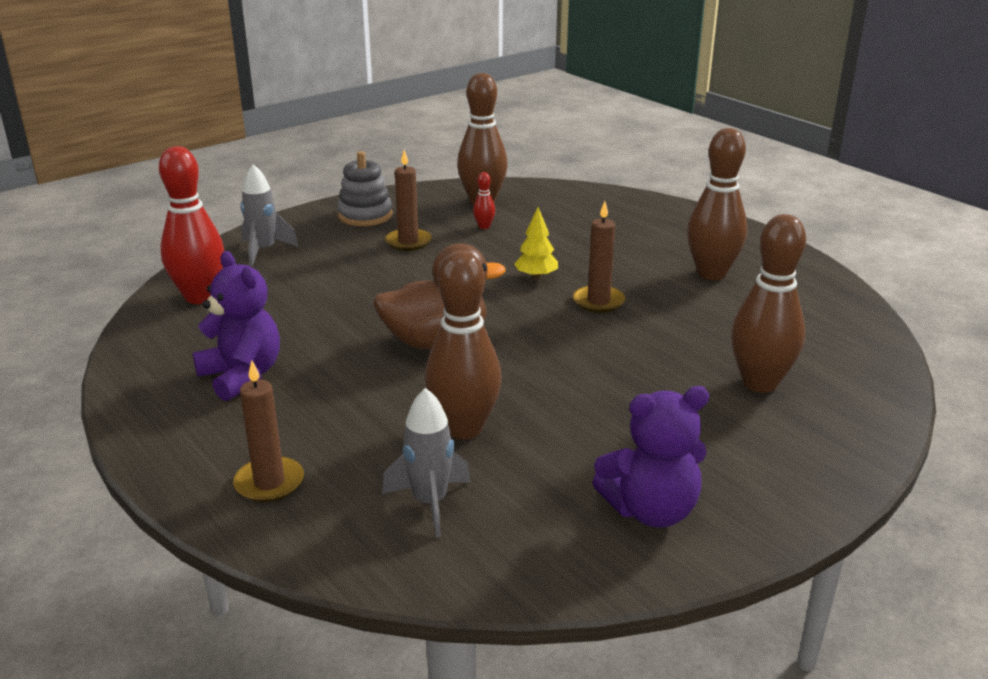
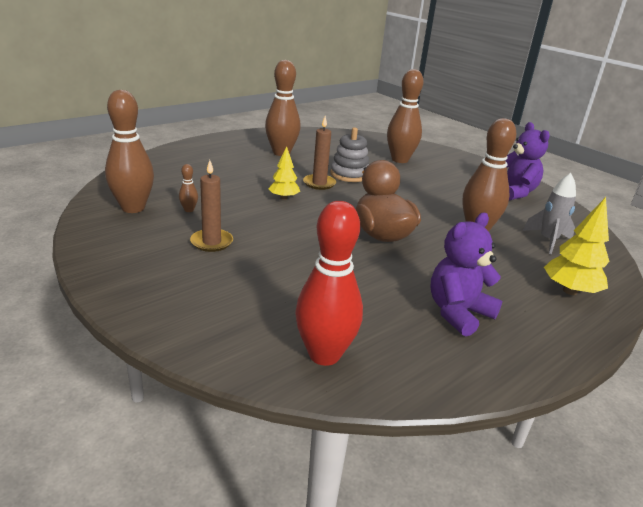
camera: 95 degrees left, 0 degrees up
brown candle [233,360,304,502] -> yellow tree [544,197,610,295]
grey rocket [240,164,299,266] -> none
grey stacking toy [337,151,393,226] -> grey stacking toy moved to [330,127,369,182]
red bowling pin [473,172,495,229] -> brown bowling pin [179,164,198,212]

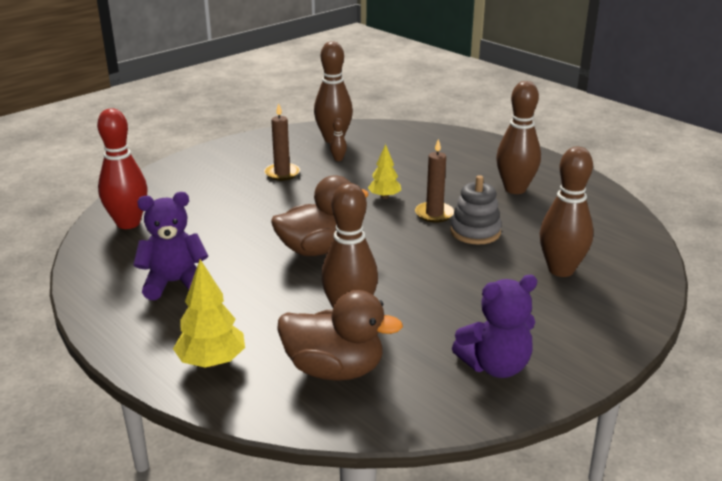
camera: 90 degrees right, 0 degrees up
purple teddy bear [431,213,502,337] -> purple teddy bear turned 60 degrees counterclockwise [133,192,208,300]
grey rocket [523,173,576,254] -> brown duck [277,290,403,381]

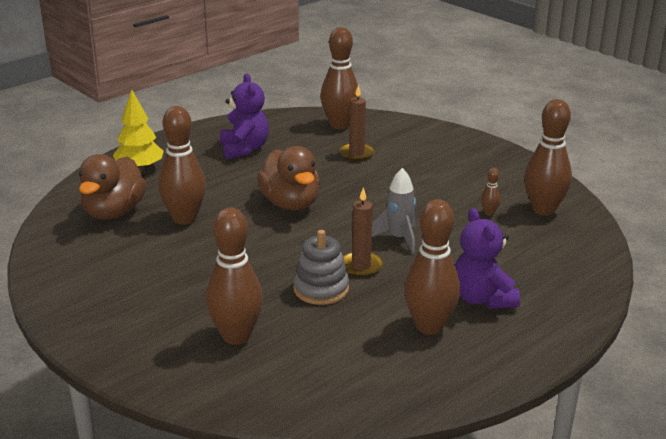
camera: 90 degrees right, 0 degrees up
red bowling pin [97,108,148,229] -> brown bowling pin [320,27,360,129]
brown candle [264,103,300,181] -> brown candle moved to [339,86,375,161]
yellow tree [368,144,401,199] -> grey rocket [372,168,416,254]
purple teddy bear [452,275,537,378] -> purple teddy bear moved to [455,208,520,309]

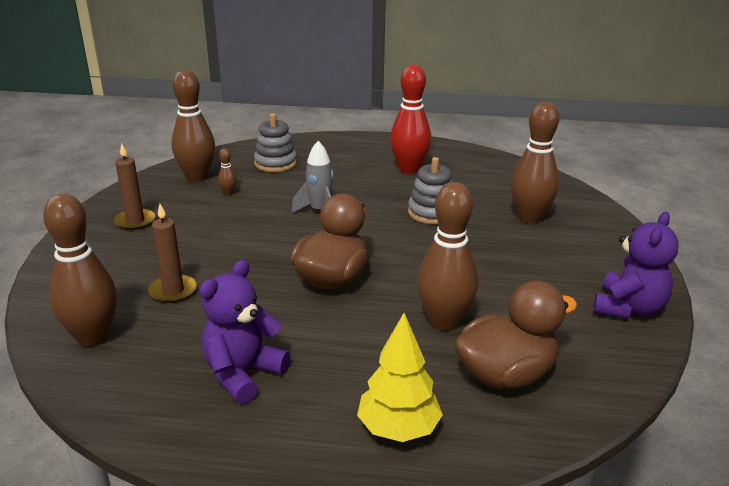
camera: 130 degrees left, 0 degrees up
brown candle [343,187,383,277] -> brown candle moved to [114,143,156,230]
brown bowling pin [404,199,460,335] -> red bowling pin [390,65,431,174]
purple teddy bear [455,208,520,309] -> purple teddy bear moved to [593,212,679,319]
none -> grey stacking toy [254,113,297,172]

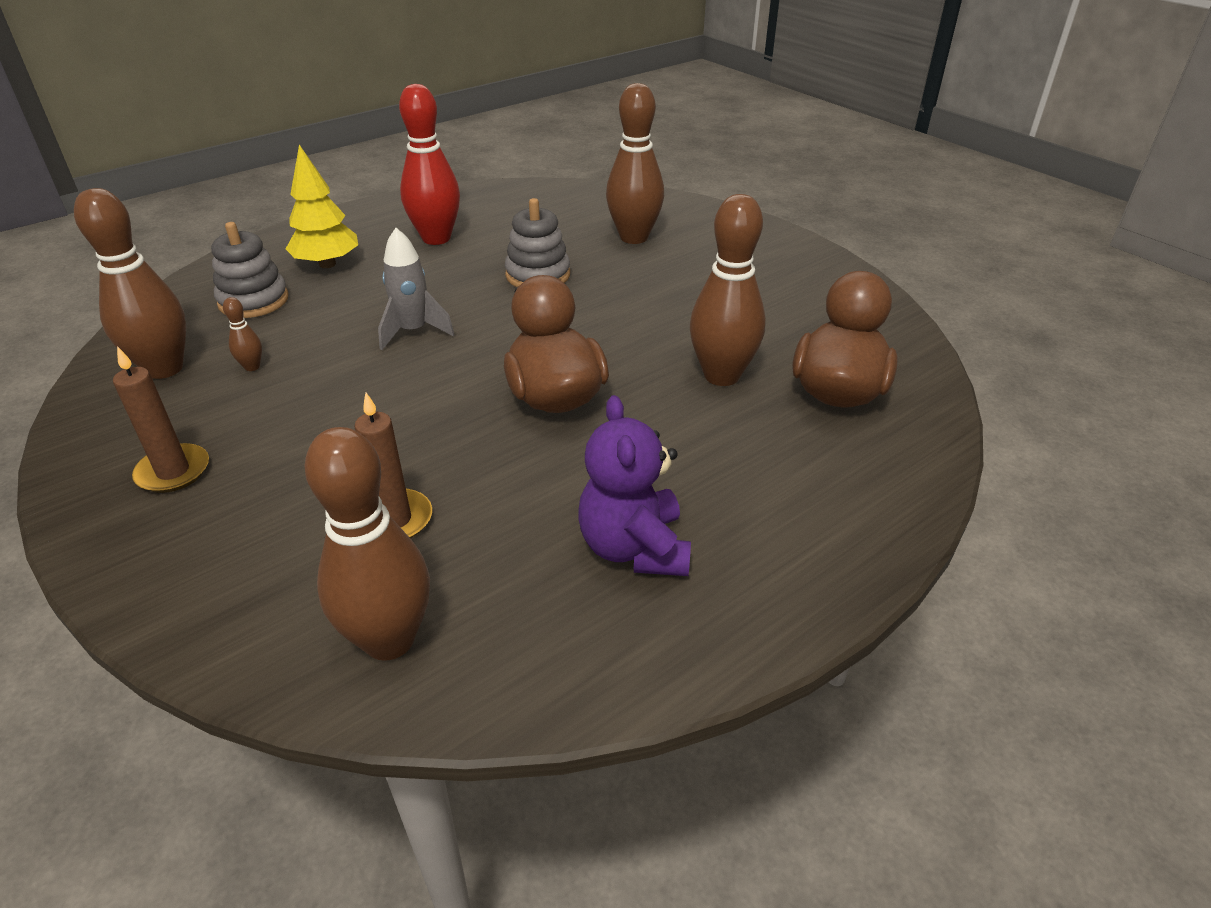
camera: 45 degrees left, 10 degrees up
yellow tree [357,313,443,442] -> yellow tree moved to [286,144,358,268]
purple teddy bear [593,212,679,319] -> none

